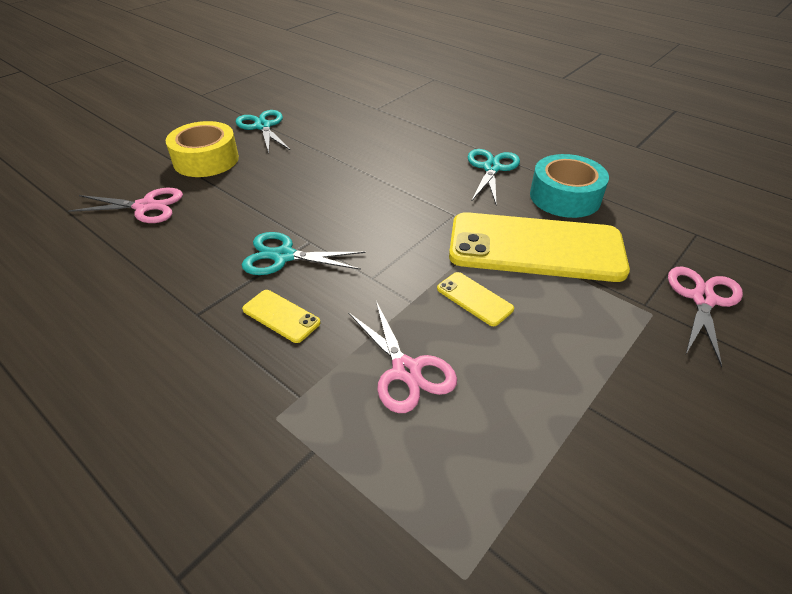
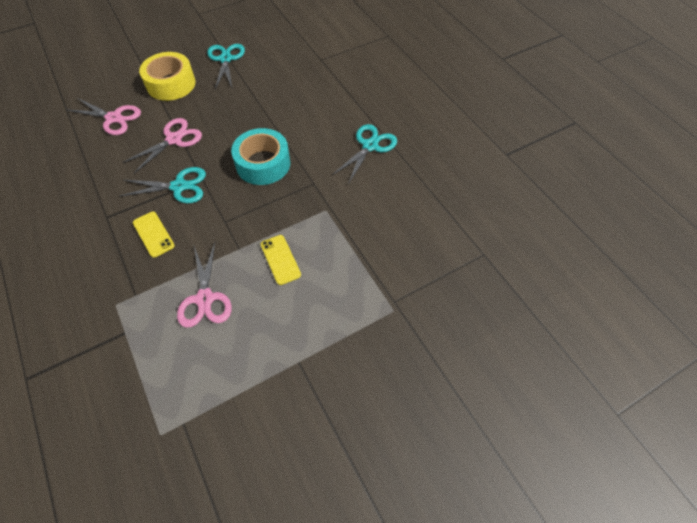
camera: 20 degrees right, 15 degrees up
turquoise scissors [242,232,365,275] -> turquoise scissors turned 150 degrees clockwise [120,167,206,203]
yellow phone [449,212,630,282] -> none
turquoise tape [530,154,609,218] -> turquoise tape moved to [231,128,290,185]
pink scissors [668,267,743,367] -> pink scissors moved to [122,118,202,173]

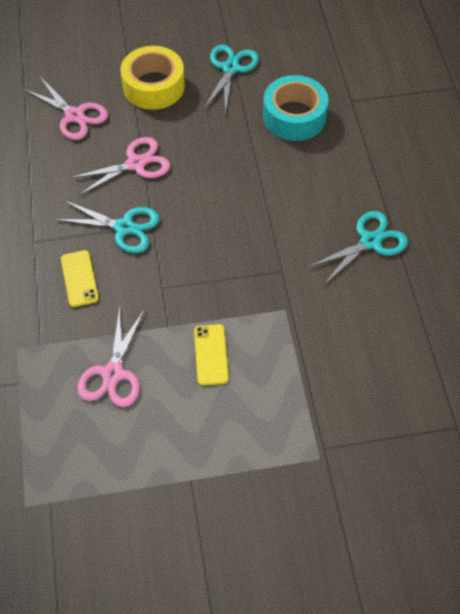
camera: 20 degrees right, 0 degrees up
turquoise tape [231,128,290,185] -> turquoise tape moved to [263,75,328,141]

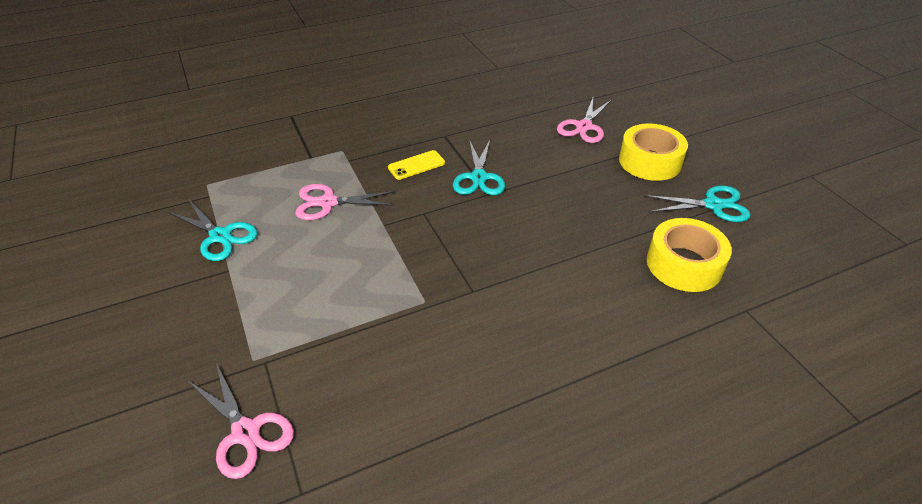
camera: 75 degrees right, 15 degrees down
pink scissors [70,137,170,196] -> pink scissors moved to [188,363,294,479]
yellow phone [194,324,229,386] -> none
turquoise tape [263,75,328,141] -> yellow tape [647,218,732,292]
turquoise scissors [308,211,408,284] -> turquoise scissors moved to [169,200,258,261]

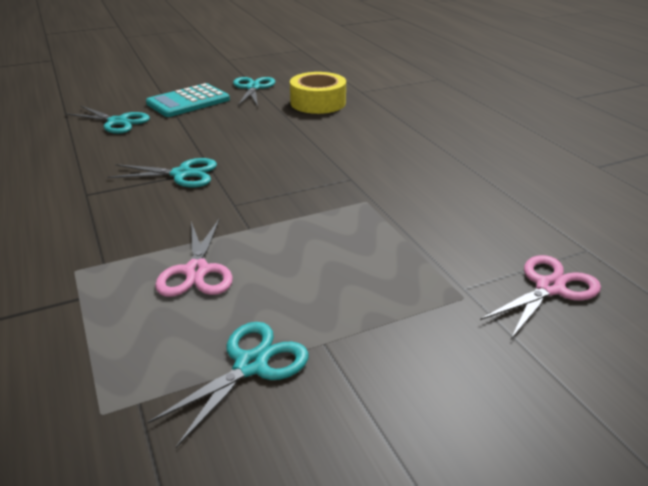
camera: 90 degrees left, 10 degrees down
yellow phone [388,150,445,180] -> none
pink scissors [557,98,612,143] -> turquoise scissors [65,105,150,134]
yellow tape [619,123,688,181] -> turquoise calculator [146,83,230,117]

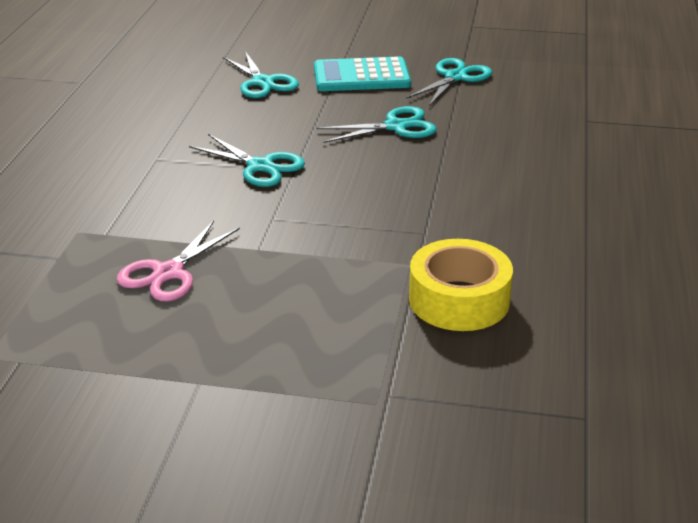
camera: 35 degrees right, 0 degrees up
turquoise scissors [147,322,309,448] -> turquoise scissors moved to [316,106,437,143]
yellow tape [290,72,346,114] -> yellow tape moved to [409,239,513,331]
pink scissors [480,255,601,339] -> none

